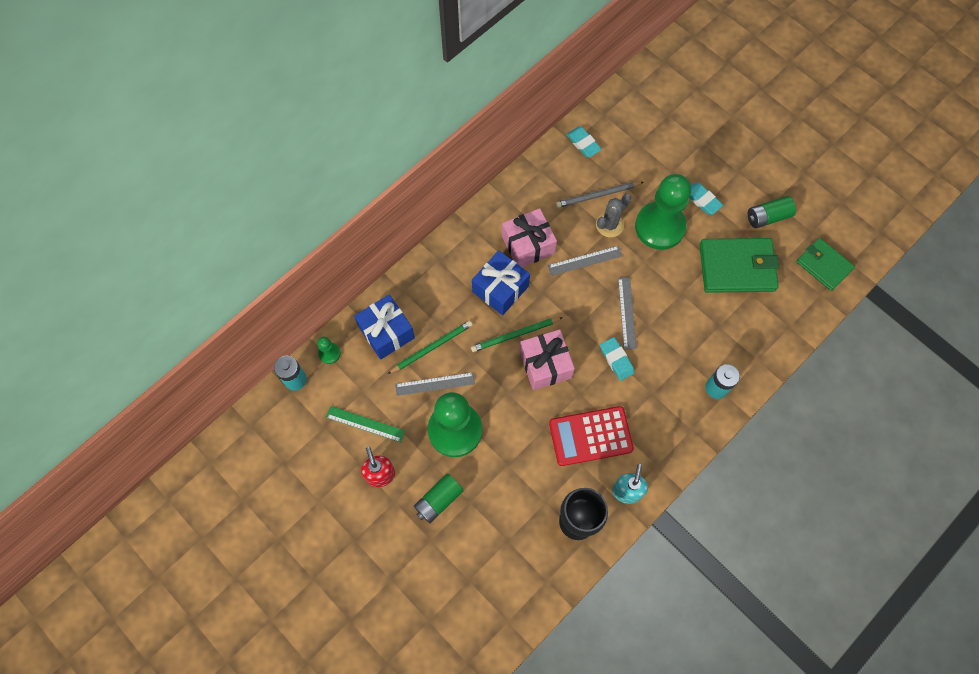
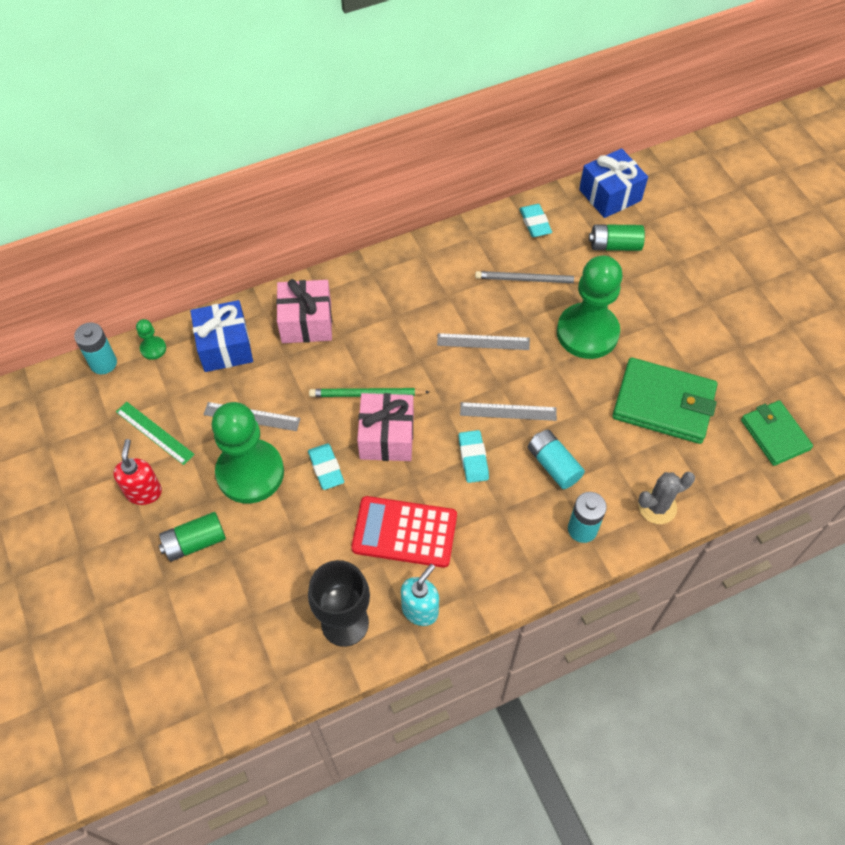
camera: 20 degrees right, 10 degrees down
green pencil [388,321,473,374] -> none
blue gift [472,251,530,315] -> blue gift moved to [579,148,648,218]
pink gift [502,208,557,267] -> pink gift moved to [276,279,332,343]
grey cactus [596,194,631,237] -> grey cactus moved to [638,472,695,524]
grey ruler [618,277,636,349] -> grey ruler turned 75 degrees clockwise [460,402,557,421]
turquoise eraser [689,183,723,215] -> turquoise eraser moved to [308,444,344,490]
green battery [748,196,796,228] -> green battery moved to [589,224,645,251]
none -> turquoise battery [528,430,585,489]

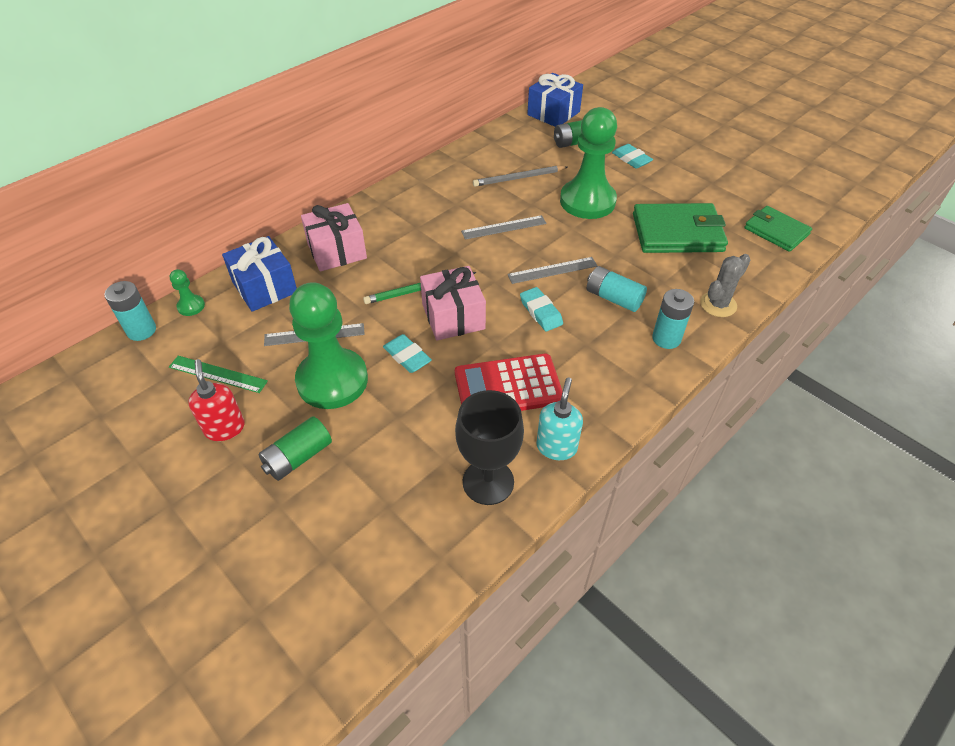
camera: 20 degrees left, 10 degrees down
turquoise eraser [519,204,552,237] -> turquoise eraser moved to [612,144,653,169]

